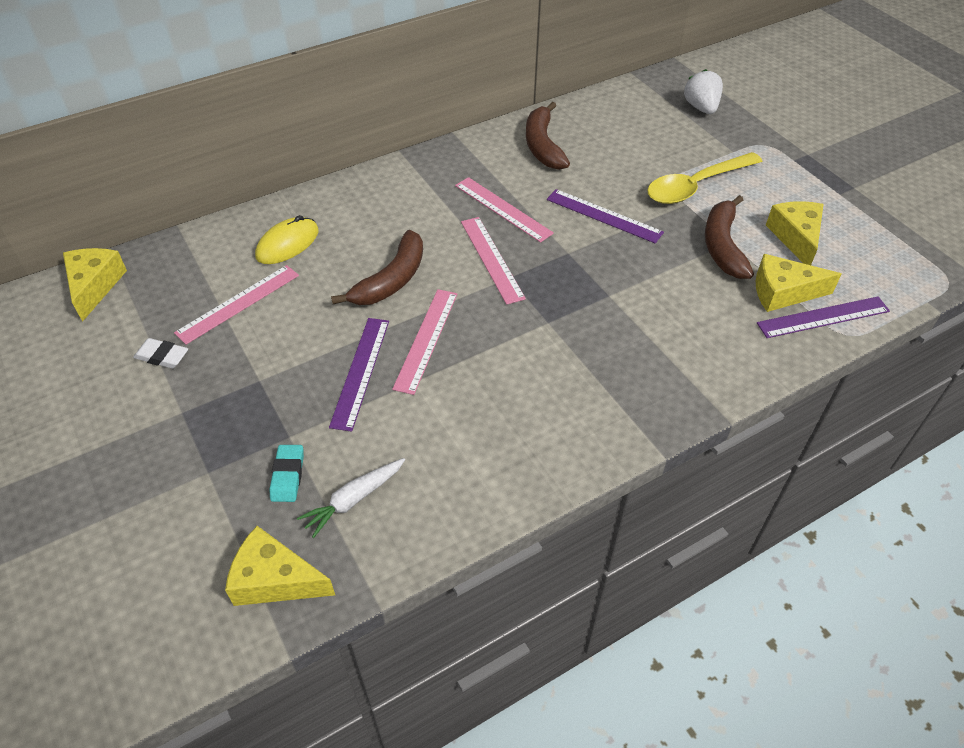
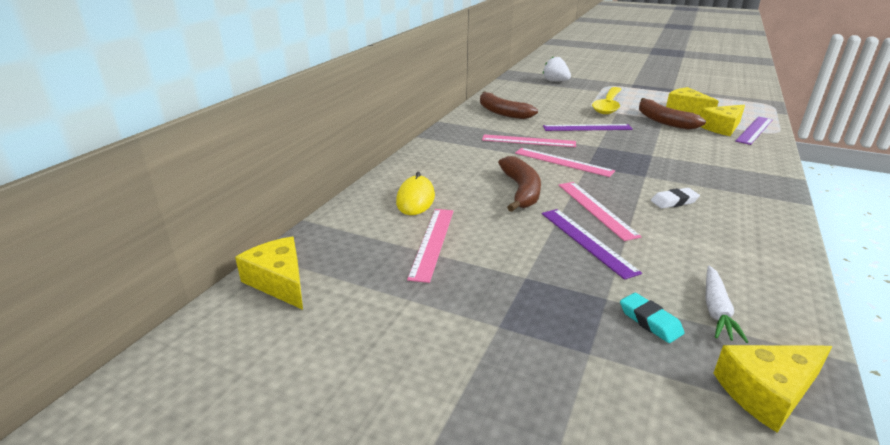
camera: 35 degrees left, 20 degrees down
white eraser [133,338,188,368] -> white eraser moved to [651,188,700,209]

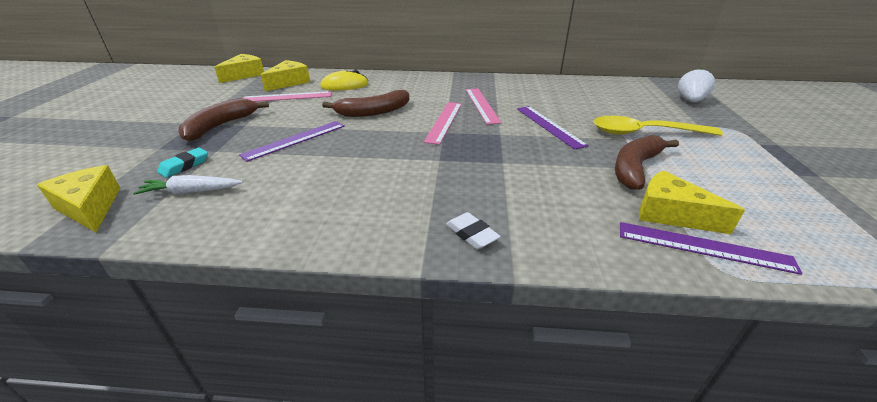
camera: 70 degrees right, 5 degrees up
brown banana [480,91,538,119] -> brown banana moved to [178,98,269,142]
pink ruler [559,182,642,241] -> none
white eraser [651,188,700,209] -> white eraser moved to [446,212,501,249]
yellow cheese [666,87,719,115] -> yellow cheese moved to [261,60,310,91]

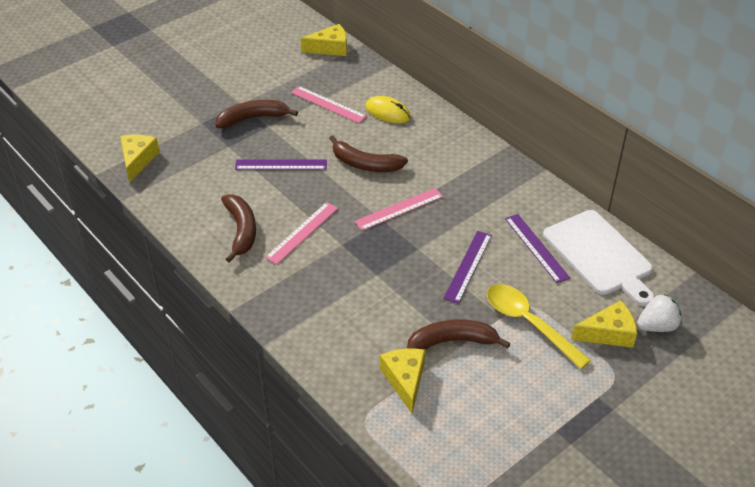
camera: 45 degrees right, 10 degrees up
white carrot [133,175,243,195] -> none
turquoise eraser [157,148,208,178] -> none
yellow cheese [261,60,310,91] -> yellow cheese moved to [571,300,637,348]
white eraser [446,212,501,249] -> none
pink ruler [466,89,502,124] -> pink ruler moved to [265,202,338,265]
purple ruler [620,222,803,275] -> purple ruler moved to [505,214,570,283]
none -> brown banana [221,194,256,263]
none -> white cutting board [543,210,654,306]

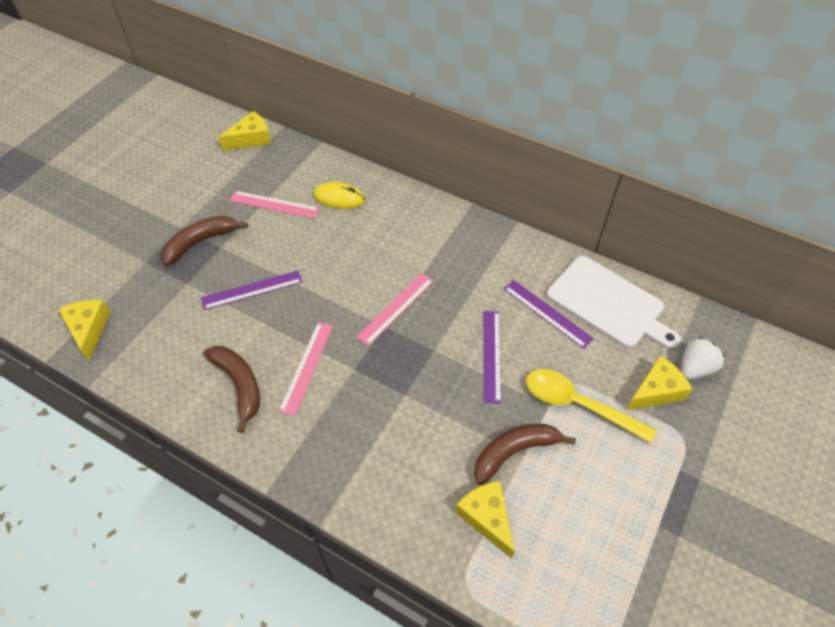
camera: 20 degrees left, 10 degrees up
brown banana [329,135,408,172] -> none

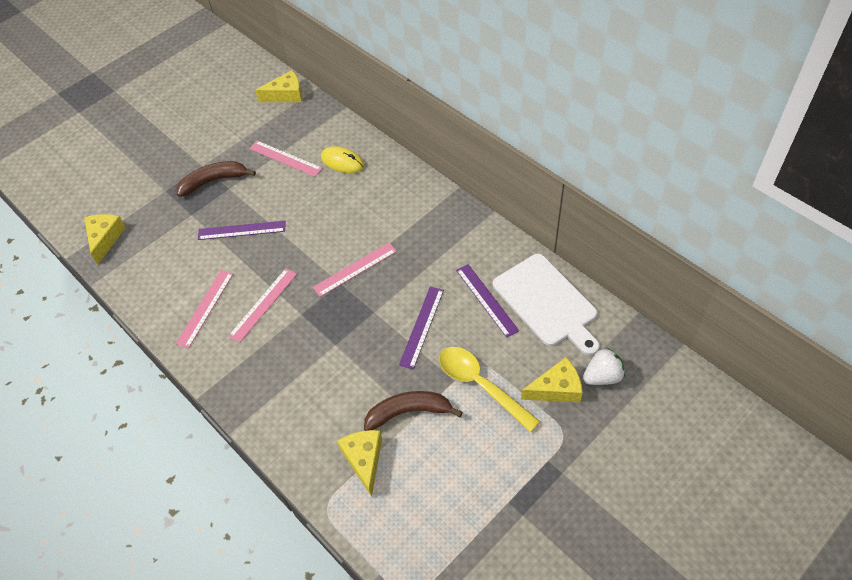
camera: 20 degrees right, 0 degrees up
brown banana [204,346,260,433] -> pink ruler [176,270,234,348]

